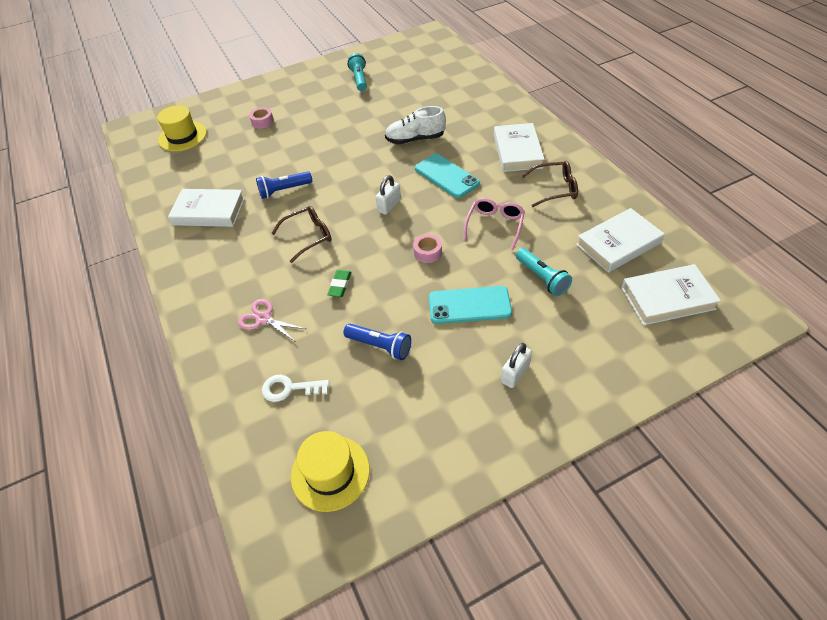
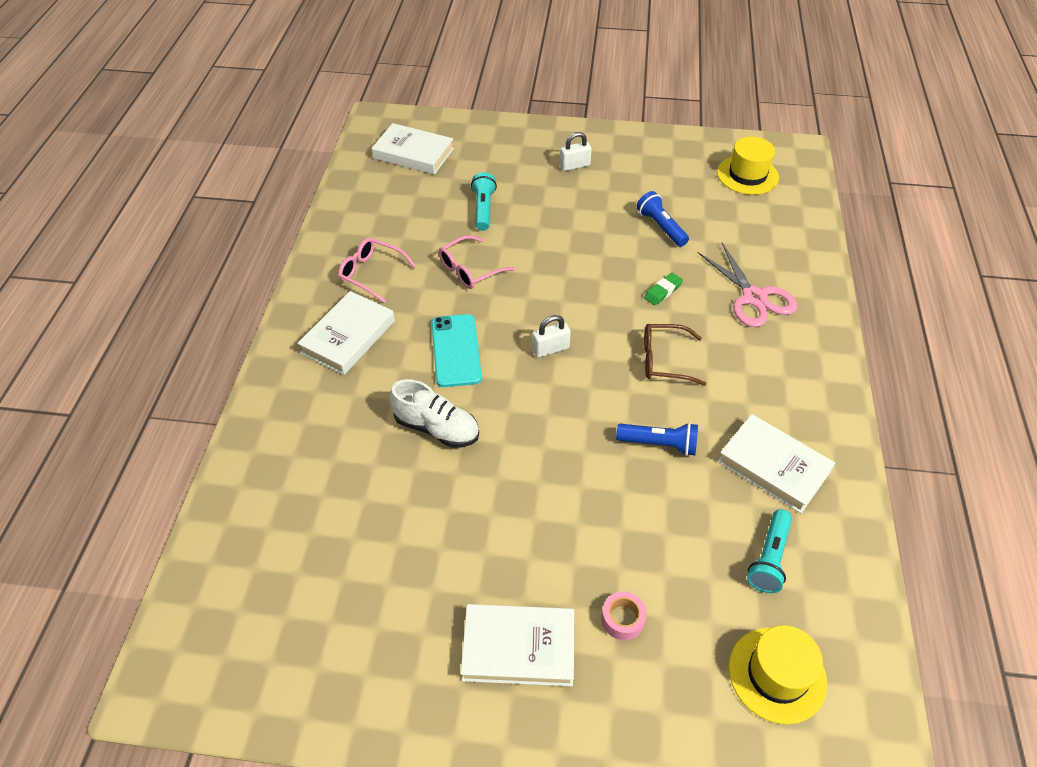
camera: 150 degrees left, 0 degrees up
pink scissors [238,299,306,342] -> pink scissors [697,243,797,327], size x1.55
white key [262,375,329,402] -> none
turquoise flashlight [348,53,367,91] -> turquoise flashlight moved to [747,509,792,593]
pink tape [413,234,442,263] -> none
turquoise phone [429,286,512,324] -> none
brown glasses [522,161,578,207] -> pink glasses [338,238,416,303]
white book [576,208,665,273] -> white book moved to [461,604,574,686]

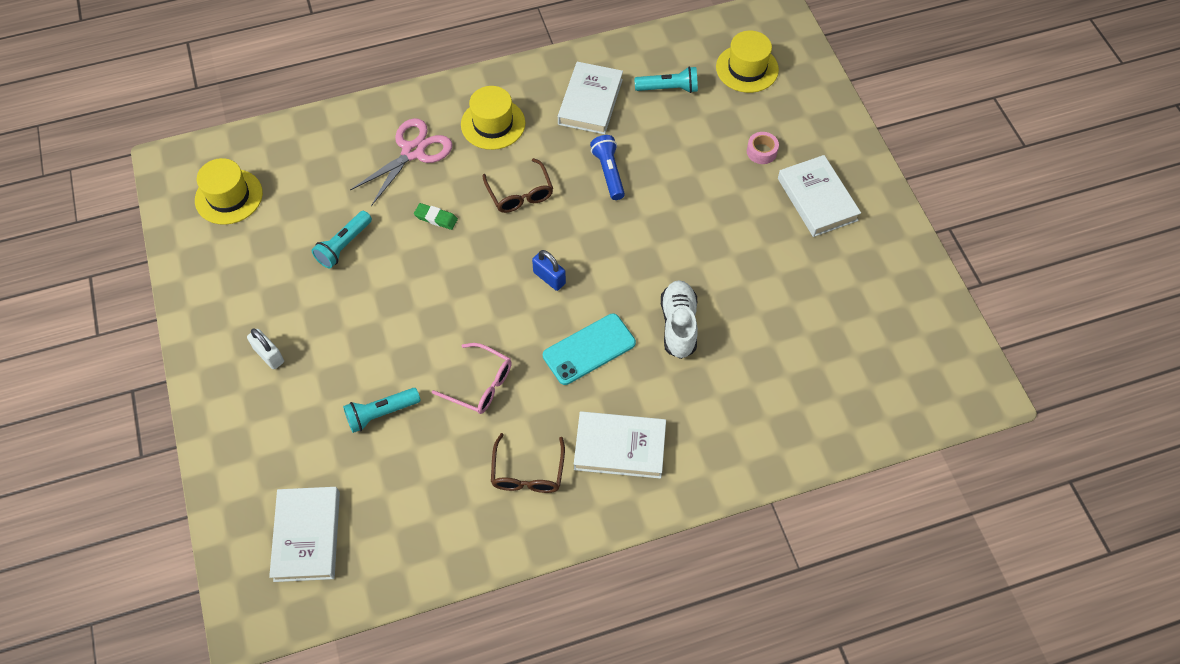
camera: 115 degrees left, 10 degrees up
pink glasses [338,238,416,303] -> brown glasses [491,433,565,493]
white padlock [532,315,571,358] -> blue padlock [532,250,566,291]
blue flashlight [636,191,689,247] -> turquoise flashlight [312,211,372,269]
none -> yellow hat [461,86,525,150]

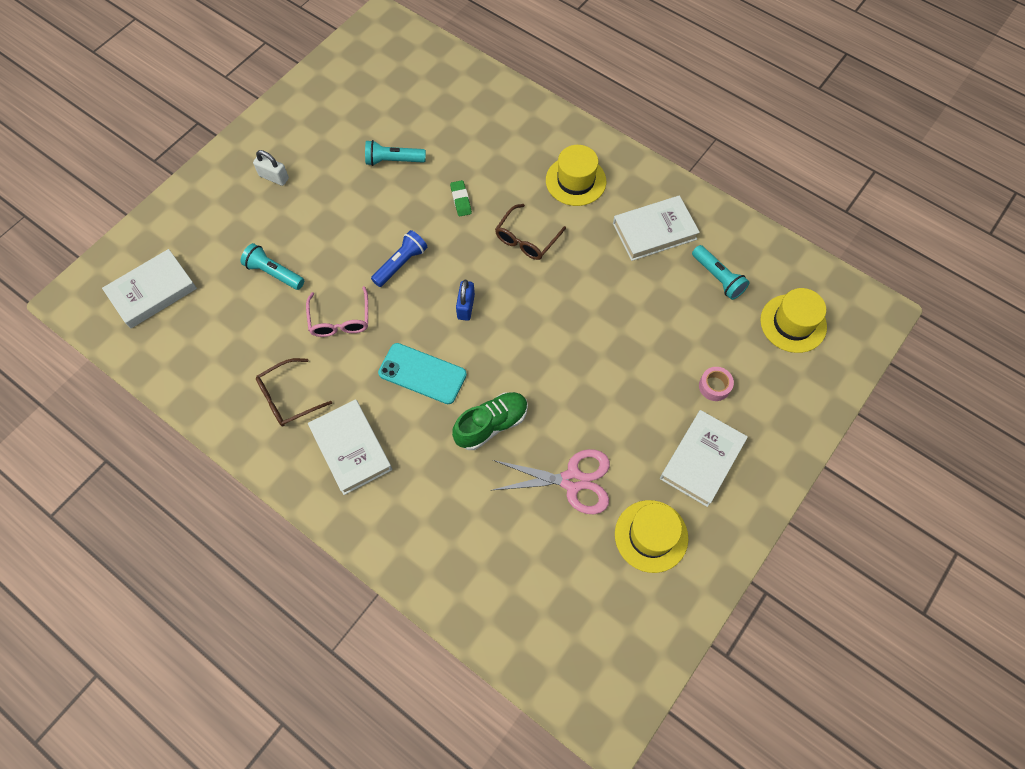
camera: 55 degrees right, 5 degrees up
yellow hat [195,158,263,225] -> yellow hat moved to [615,500,688,573]
white padlock [247,328,284,370] -> white padlock turned 75 degrees counterclockwise [253,150,289,186]
pink scissors [350,118,452,206] -> pink scissors moved to [490,449,610,514]
blue flashlight [590,135,625,200] -> blue flashlight moved to [371,230,427,287]
white shoe [661,280,698,359] -> green shoe [452,392,528,450]

